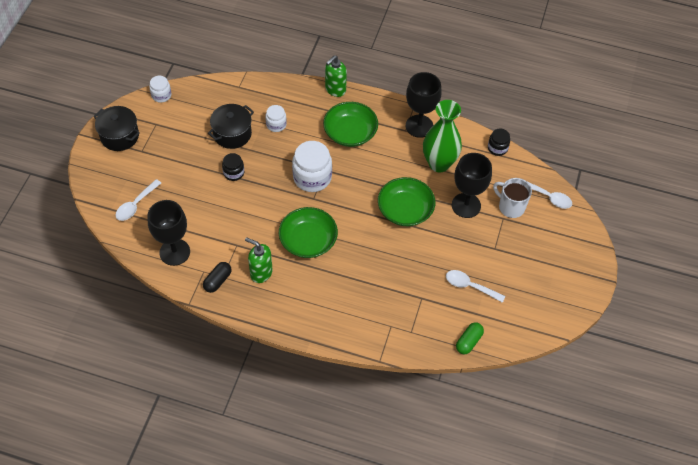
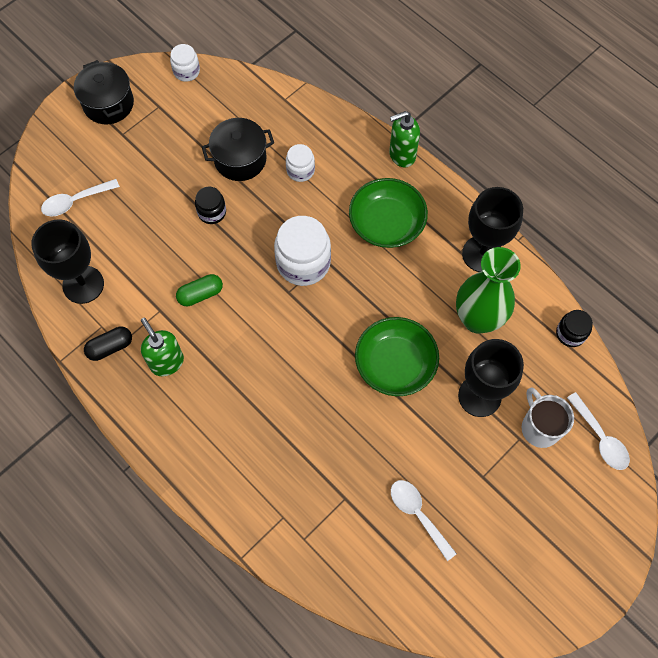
camera: 30 degrees right, 10 degrees up
green bowl [279,207,338,258] -> none
green capsule [456,322,484,354] -> green capsule moved to [176,274,223,306]

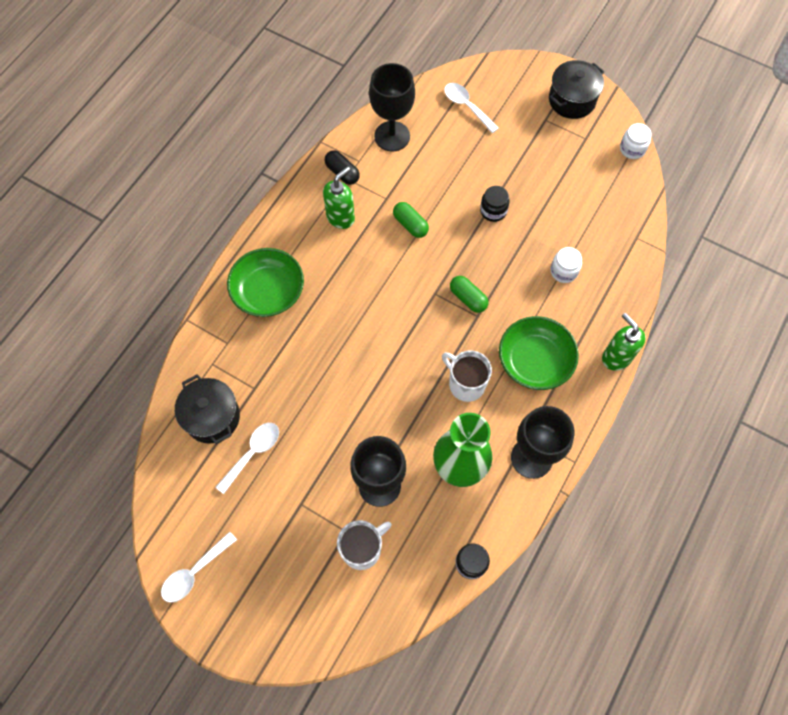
camera: 75 degrees right, 0 degrees up
black pot [202,118,274,181] -> black pot moved to [175,374,240,444]
white jar [274,216,331,286] -> green capsule [450,276,488,313]
green bowl [355,317,439,396] -> green bowl moved to [227,248,304,317]
white spoon [567,392,630,470] -> white spoon moved to [161,531,237,603]
none -> white mug [442,350,492,402]

